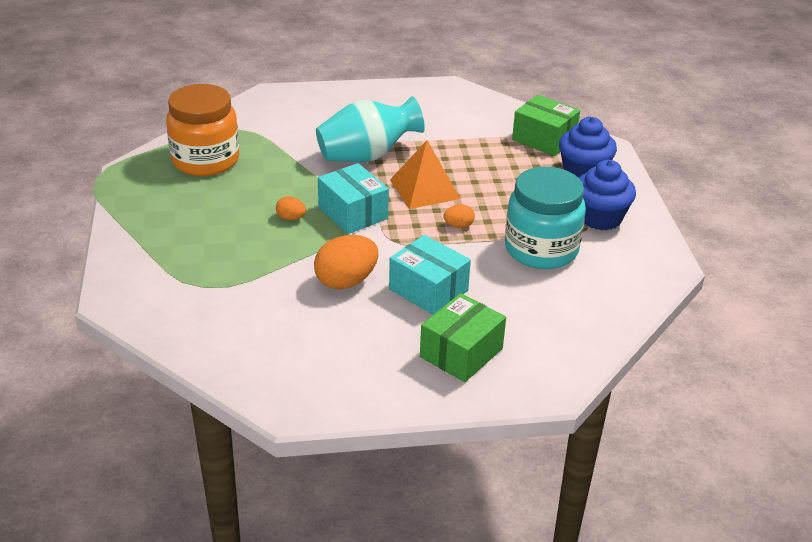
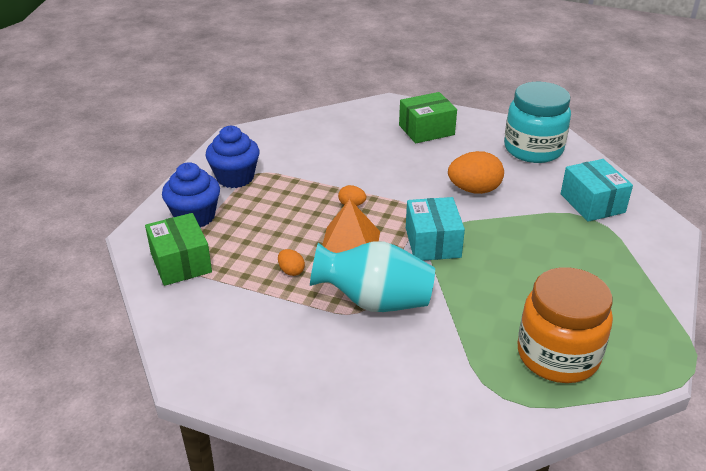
camera: 150 degrees left, 0 degrees up
orange egg [276,196,306,220] -> orange egg moved to [278,249,305,276]
turquoise box [389,235,471,315] -> turquoise box moved to [561,159,633,222]
turquoise jar [505,167,586,269] -> turquoise jar moved to [504,82,571,163]

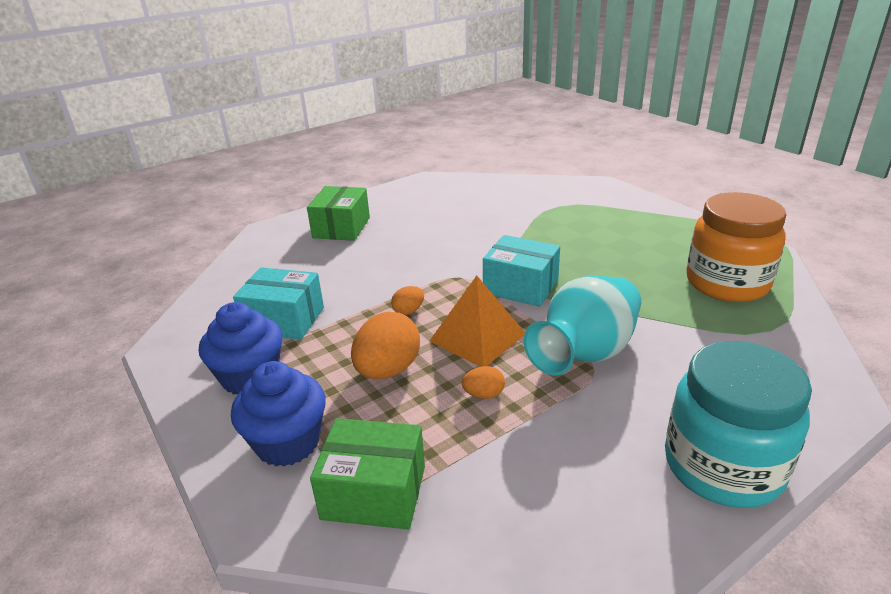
camera: 55 degrees left, 5 degrees down
orange egg [448,151,504,194] -> orange egg moved to [351,312,420,379]
turquoise jar [504,82,571,163] -> turquoise jar moved to [665,341,812,508]
turquoise box [561,159,633,222] -> turquoise box moved to [233,267,324,340]

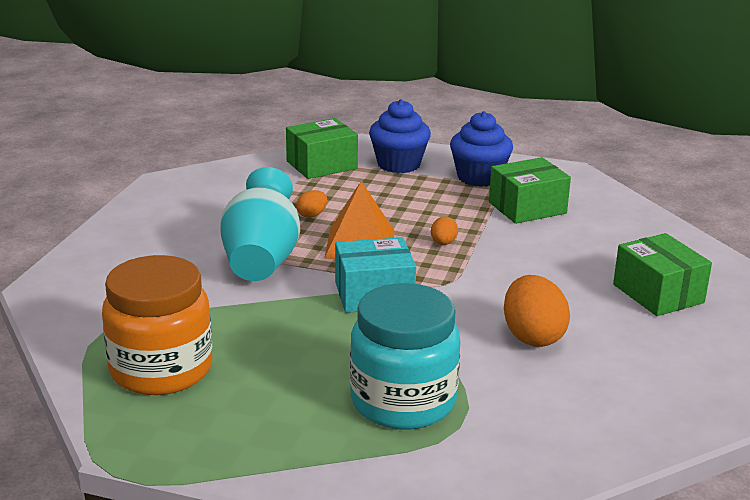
camera: 140 degrees right, 5 degrees down
turquoise box [233,267,324,340] -> green box [489,157,571,224]
orange egg [351,312,420,379] -> orange egg moved to [504,275,570,347]
turquoise jar [665,341,812,508] -> turquoise jar moved to [350,283,461,429]

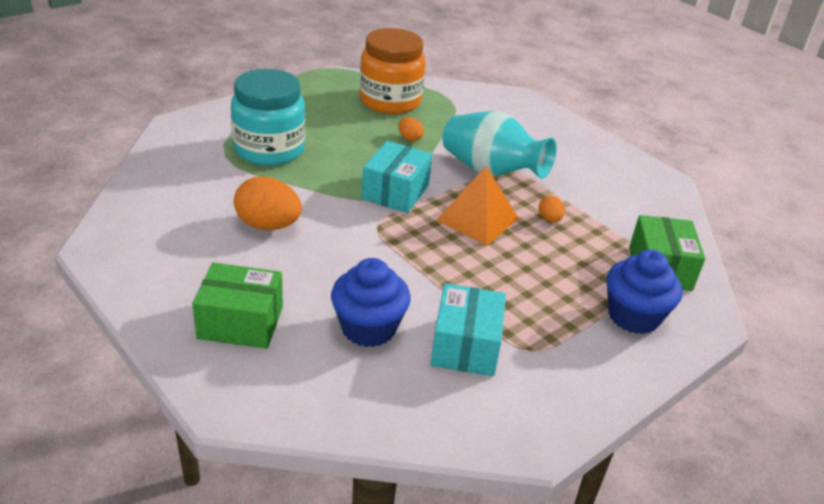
camera: 120 degrees right, 10 degrees up
orange egg [431,217,458,245] -> orange egg moved to [398,117,424,141]
blue cupcake [450,111,513,187] -> blue cupcake moved to [331,258,410,347]
green box [489,157,571,224] -> turquoise box [431,283,506,376]

